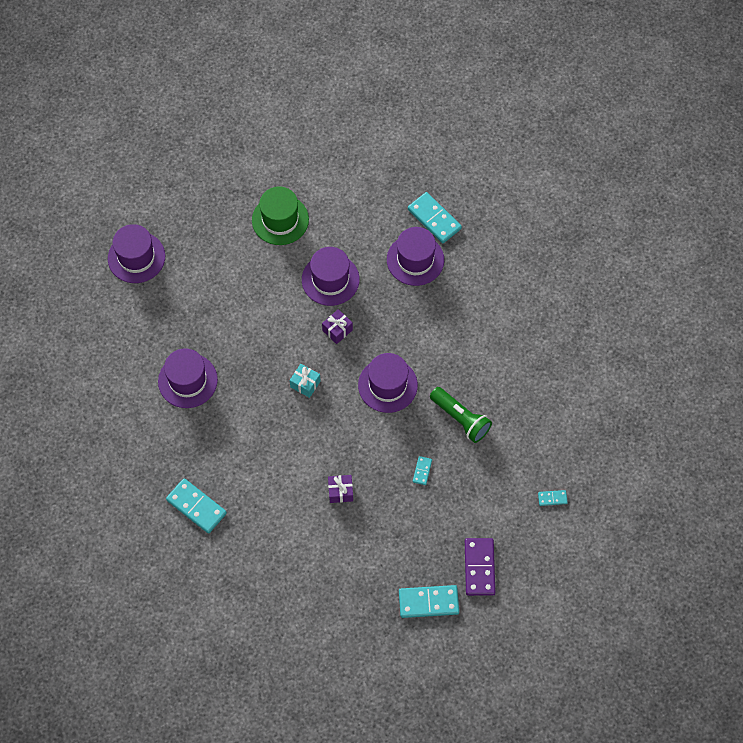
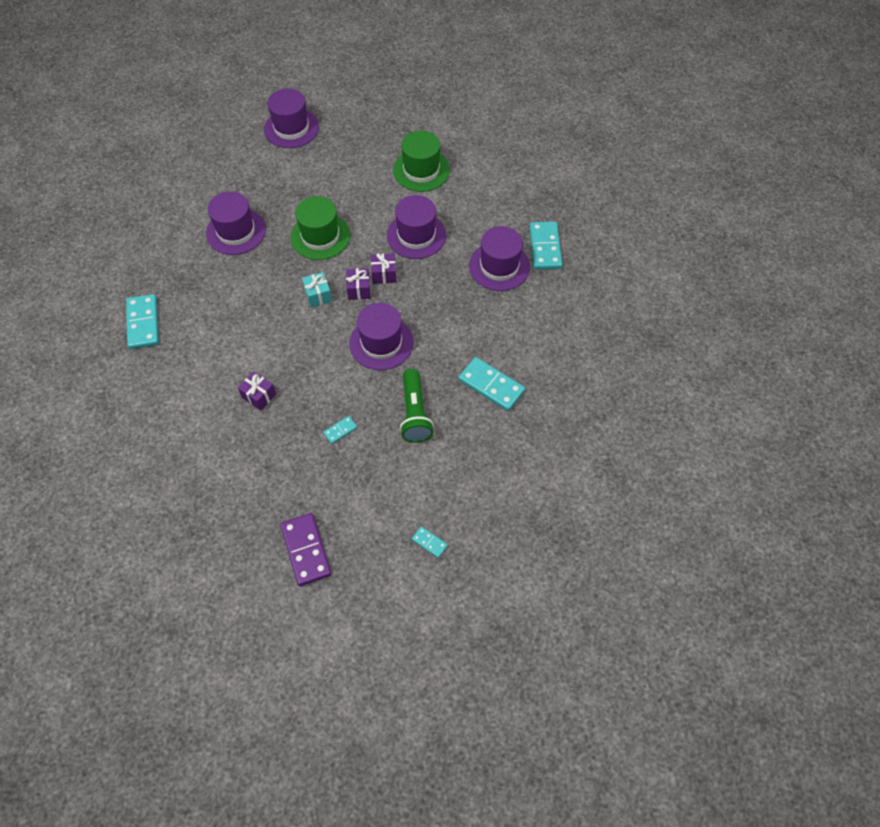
camera: 40 degrees right, 5 degrees down
turquoise domino [399,585,459,618] -> turquoise domino moved to [458,357,525,411]
purple domino [465,538,495,596] -> purple domino turned 60 degrees counterclockwise [280,513,332,586]
none -> green hat [291,196,350,260]
none -> purple gift [346,268,370,300]

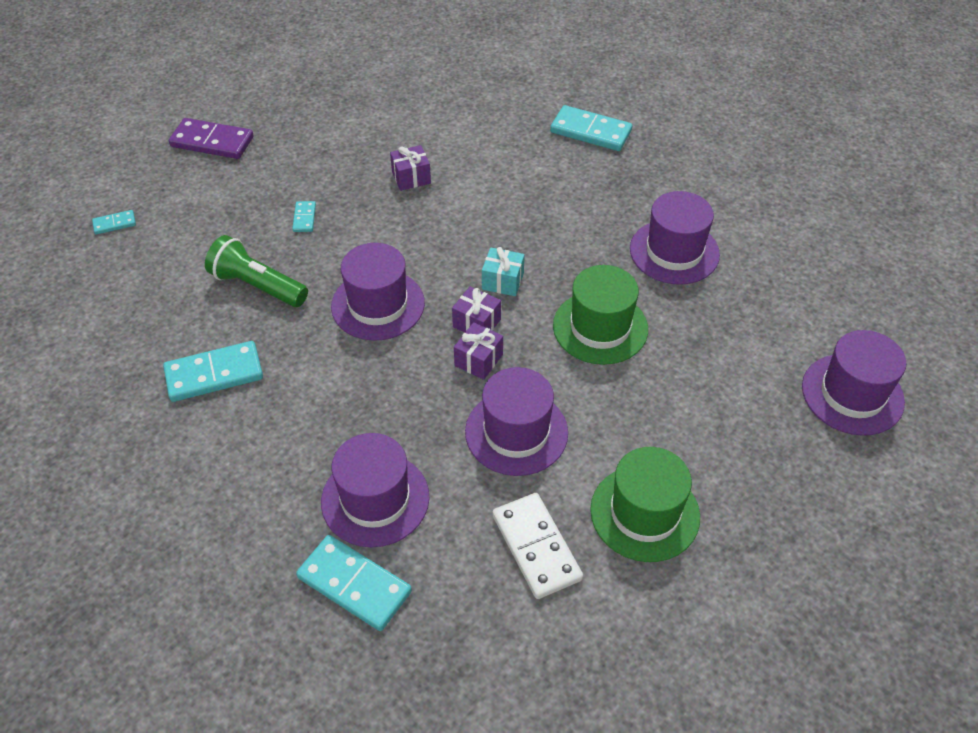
camera: 125 degrees right, 10 degrees down
none -> white domino [493,493,583,599]

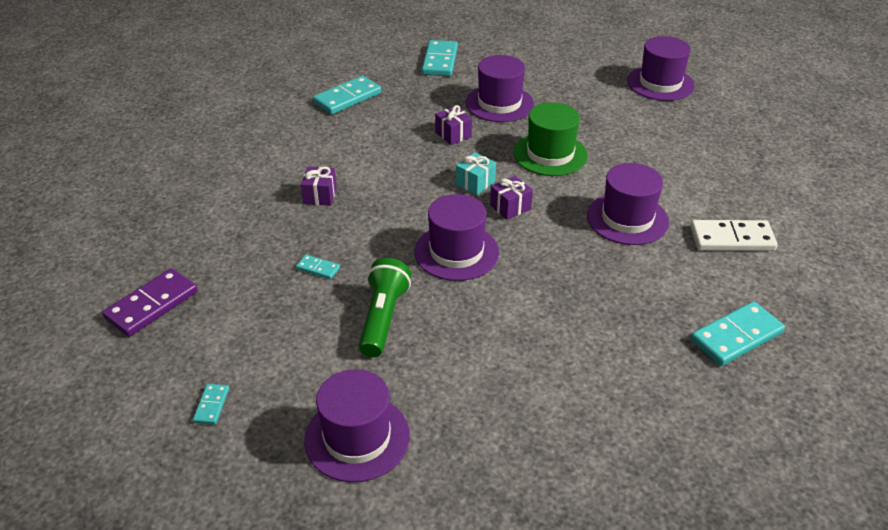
camera: 65 degrees left, 10 degrees down
turquoise domino [163,341,263,402] -> turquoise domino moved to [422,40,458,76]
green flashlight [205,235,308,307] -> green flashlight turned 135 degrees clockwise [359,258,411,357]
purple hat [321,433,430,547] -> purple hat moved to [304,369,410,482]
purple gift [454,322,503,380] -> purple gift moved to [435,105,472,145]
green hat [590,447,700,562] -> none

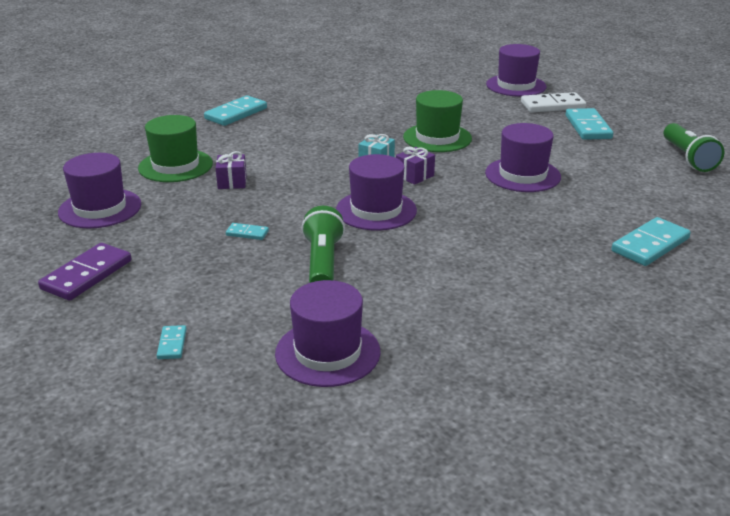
camera: 10 degrees left, 10 degrees down
turquoise domino [422,40,458,76] -> turquoise domino moved to [566,108,613,140]
purple gift [435,105,472,145] -> none
purple hat [465,55,534,122] -> purple hat moved to [58,153,141,228]
white domino [690,220,778,251] -> white domino moved to [521,92,586,112]
none -> green hat [138,115,213,182]
none -> green flashlight [664,123,725,172]

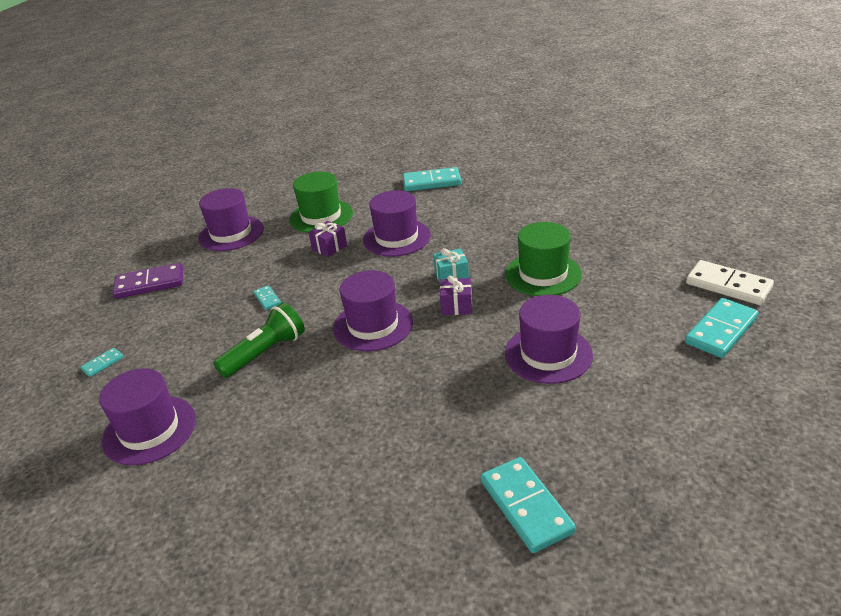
camera: 50 degrees right, 5 degrees up
purple hat [486,44,546,97] -> purple hat moved to [363,190,431,257]
turquoise domino [612,217,691,266] -> turquoise domino turned 60 degrees clockwise [481,457,576,553]
green flashlight [664,123,725,172] -> none

